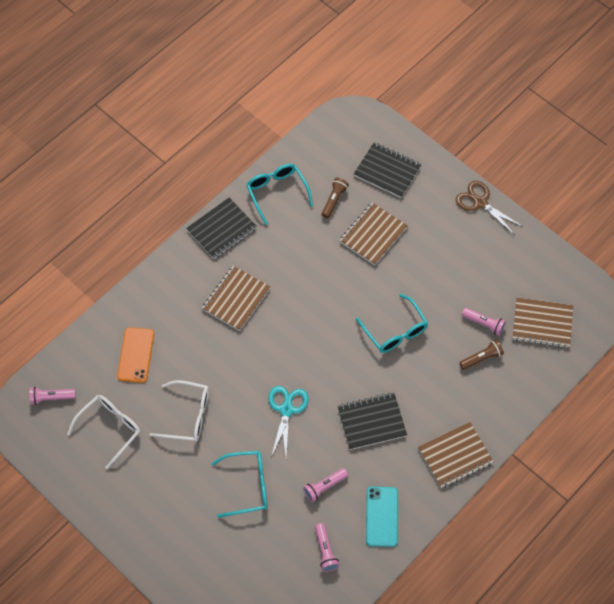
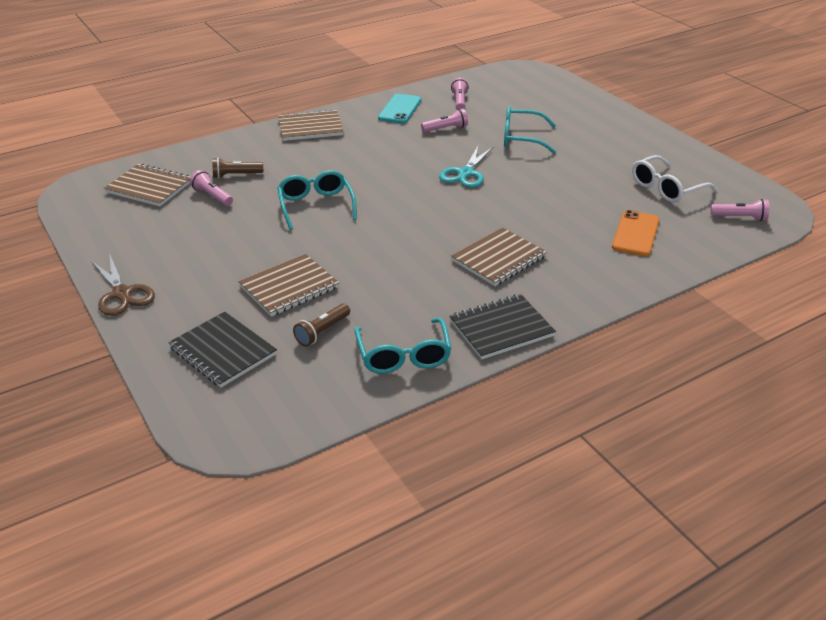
camera: 165 degrees left, 25 degrees down
white glasses [150,380,209,442] -> none
black notebook [338,392,407,450] -> none

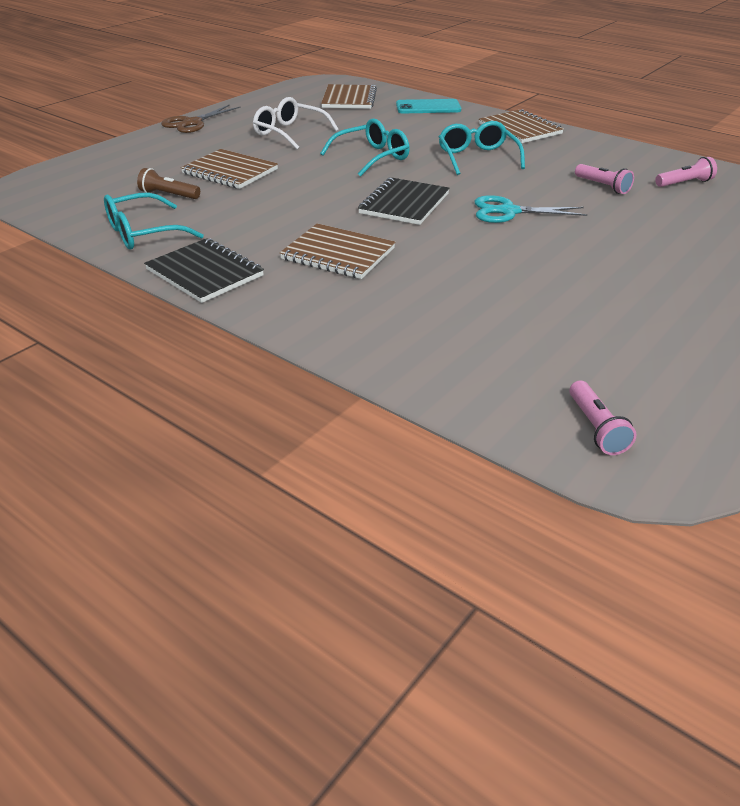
camera: 70 degrees right, 0 degrees up
black notebook [168,312,277,388] -> black notebook moved to [358,177,450,225]
pink flashlight [190,170,233,206] -> none
brown flashlight [212,158,263,178] -> none
turquoise phone [378,94,421,124] -> turquoise phone moved to [396,99,461,113]
turquoise glasses [504,106,556,154] -> turquoise glasses moved to [439,121,525,175]
orange phone [612,210,660,256] -> none
white glasses [632,155,717,203] -> white glasses moved to [253,97,339,150]

